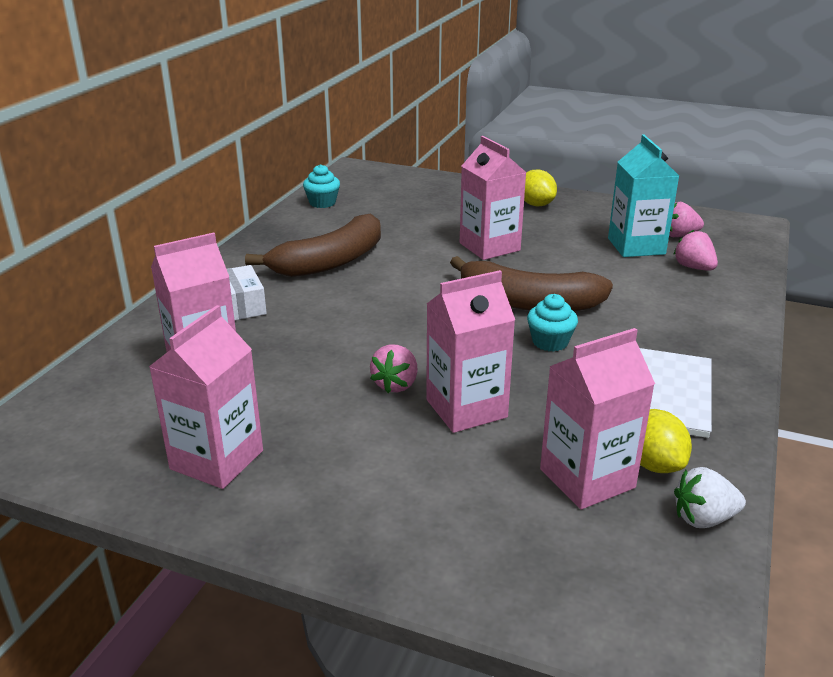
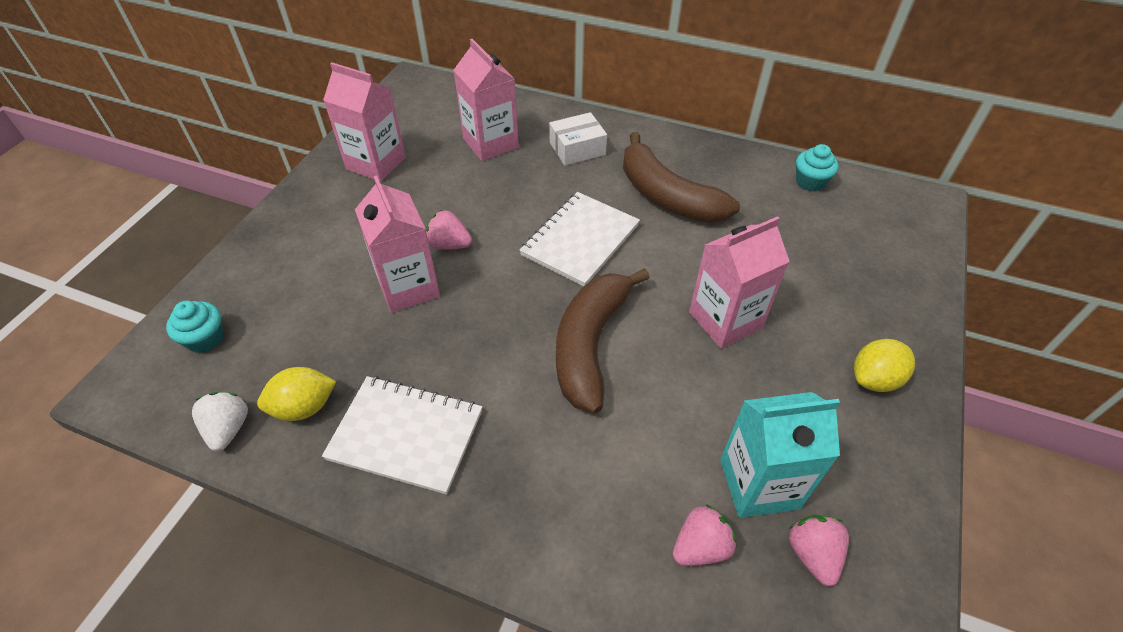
camera: 90 degrees right, 20 degrees up
turquoise cupcake [527,294,578,352] -> turquoise cupcake moved to [166,301,224,353]
pink carton [540,328,655,510] -> none
none -> white notebook [519,192,640,287]

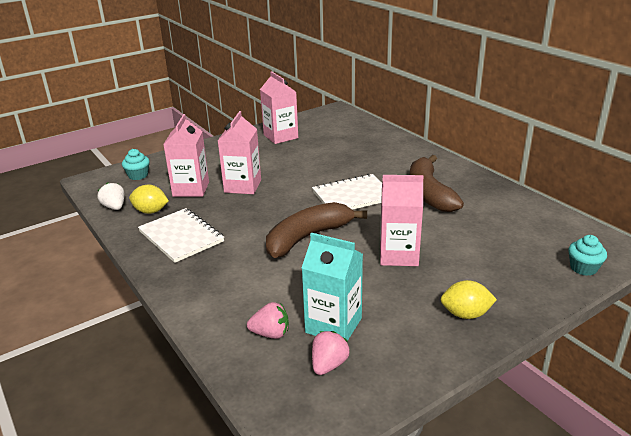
camera: 35 degrees right, 20 degrees down
white strawberry [192,392,248,451] -> white strawberry turned 60 degrees counterclockwise [98,182,125,210]
pink strawberry [426,209,472,250] -> none
pink carton [454,39,519,161] -> pink carton moved to [163,114,209,197]
white box [549,112,607,166] -> none
turquoise cupcake [796,144,839,191] -> turquoise cupcake moved to [568,235,607,276]

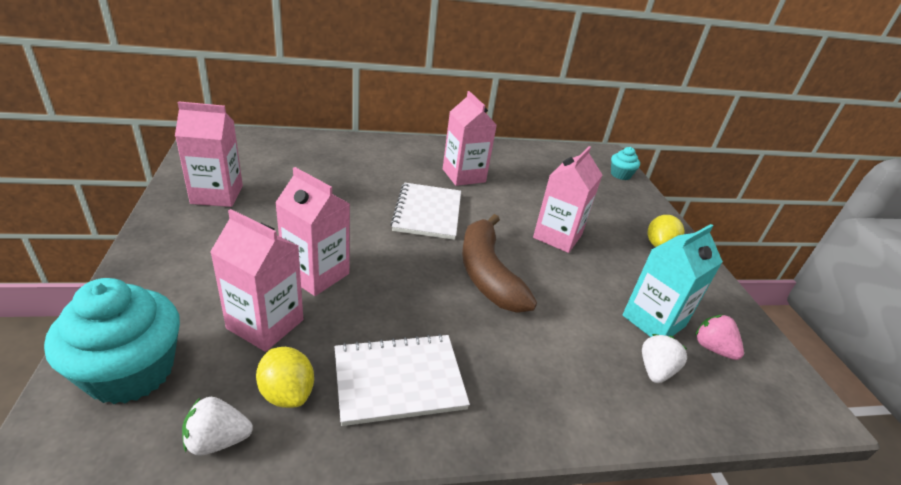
camera: 70 degrees left, 5 degrees up
turquoise cupcake [122,149,150,180] -> turquoise cupcake [44,278,180,404], size x1.98
yellow lemon [129,185,169,214] -> yellow lemon turned 75 degrees counterclockwise [256,347,314,408]
pink strawberry [247,302,289,339] -> white strawberry [642,334,687,383]
brown banana [410,155,464,212] -> pink carton [443,91,497,186]

